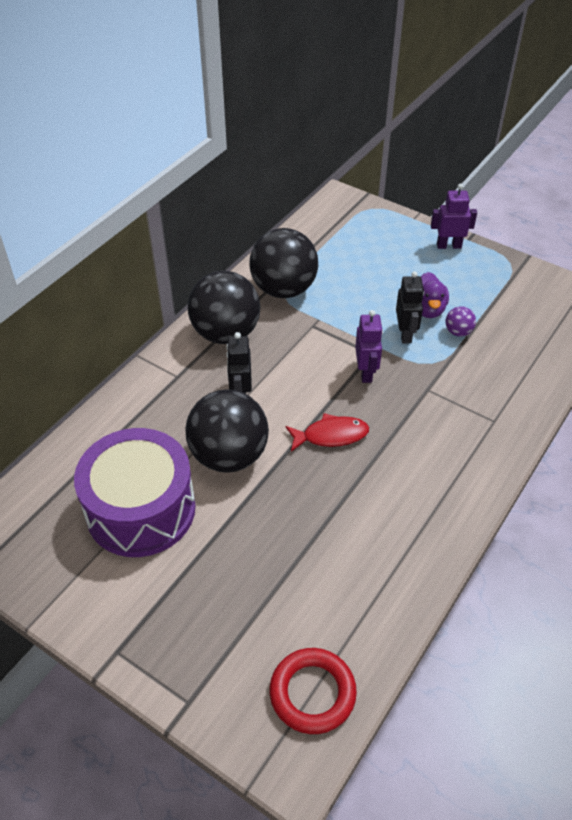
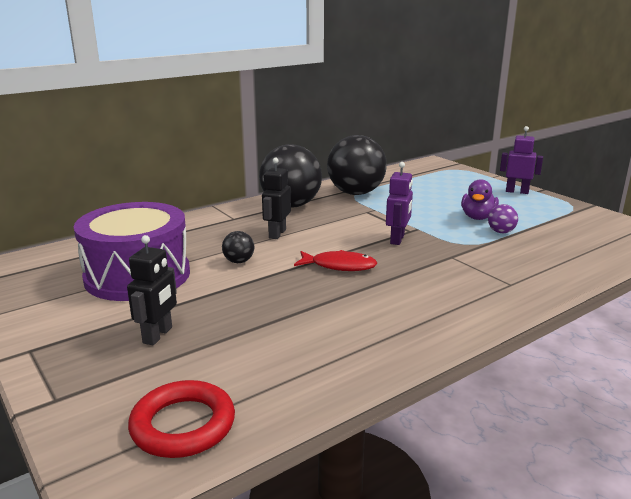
camera: 20 degrees right, 25 degrees down
black ball [186,389,269,473] -> black ball [222,231,254,263], size x0.42
black robot [396,271,424,343] -> black robot moved to [127,235,177,345]

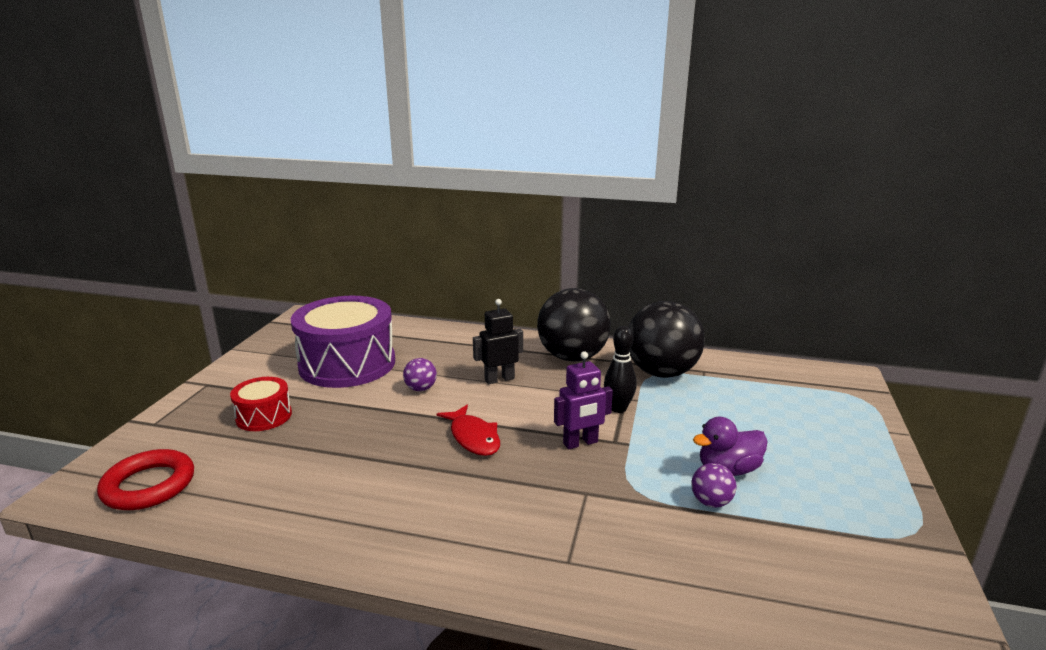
camera: 50 degrees right, 0 degrees up
black robot [127,235,177,345] -> red drum [230,377,292,431]
black ball [222,231,254,263] -> purple ball [403,358,437,391]
purple robot [500,126,543,194] -> none
none -> black bowling pin [604,326,637,413]

